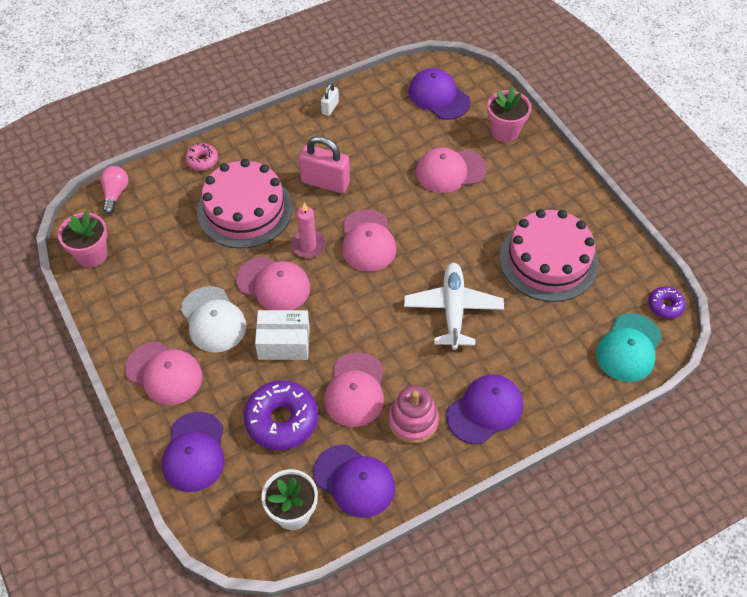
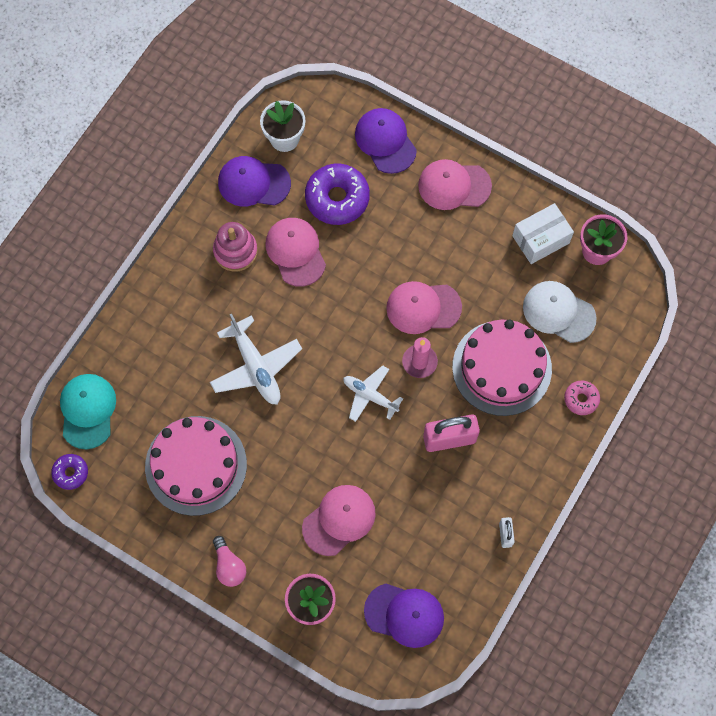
camera: 150 degrees right, 15 degrees up
pink light bulb [100,166,129,214] -> pink light bulb moved to [213,536,246,587]
white cap [180,286,246,353] -> white cap moved to [523,281,597,343]
white box [255,310,310,360] -> white box moved to [512,203,574,264]
pink cap [342,209,396,271] -> white plane [343,365,403,422]
purple cap [446,375,523,444] -> none

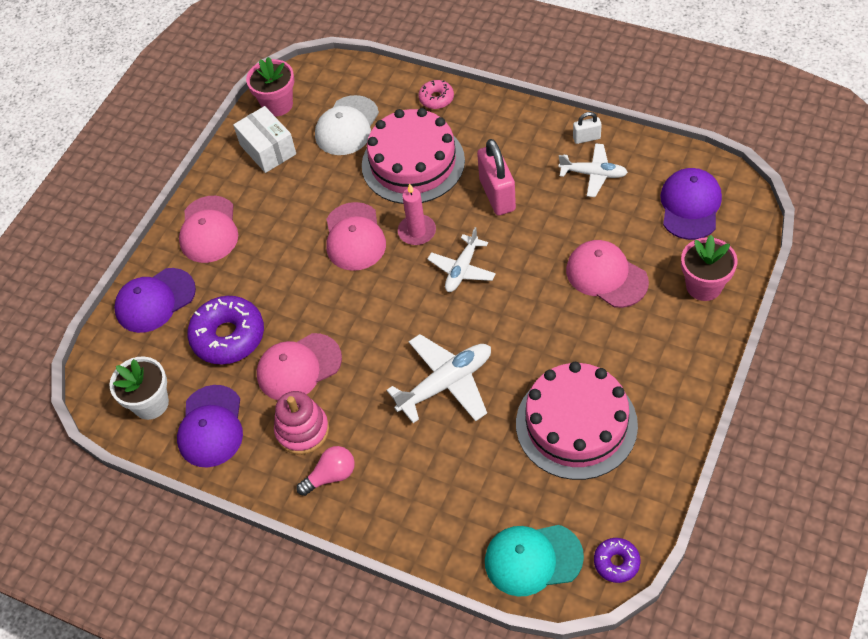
camera: 90 degrees left, 15 degrees down
pink light bulb [213,536,246,587] -> pink light bulb moved to [297,446,355,496]
none -> white plane [558,143,628,197]

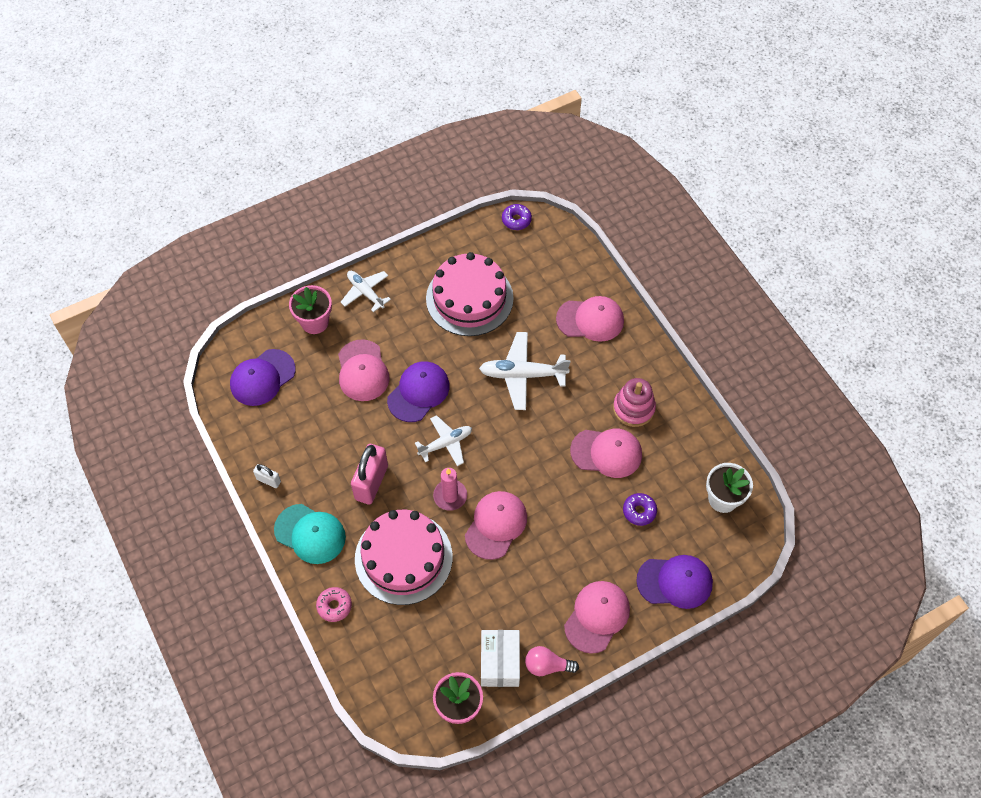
camera: 150 degrees left, 5 degrees up
purple cap [177,385,243,468] -> purple cap moved to [387,361,450,422]
purple donut [187,296,264,365] -> purple donut [623,493,657,526], size x0.52
pink light bulb [297,446,355,496] -> pink light bulb moved to [525,646,579,676]
white cap [315,95,379,155] -> none
turquoise cap [485,525,584,596] -> turquoise cap moved to [274,504,346,564]
white plane [558,143,628,197] -> white plane moved to [341,271,391,312]
none -> pink cap [556,296,624,342]

